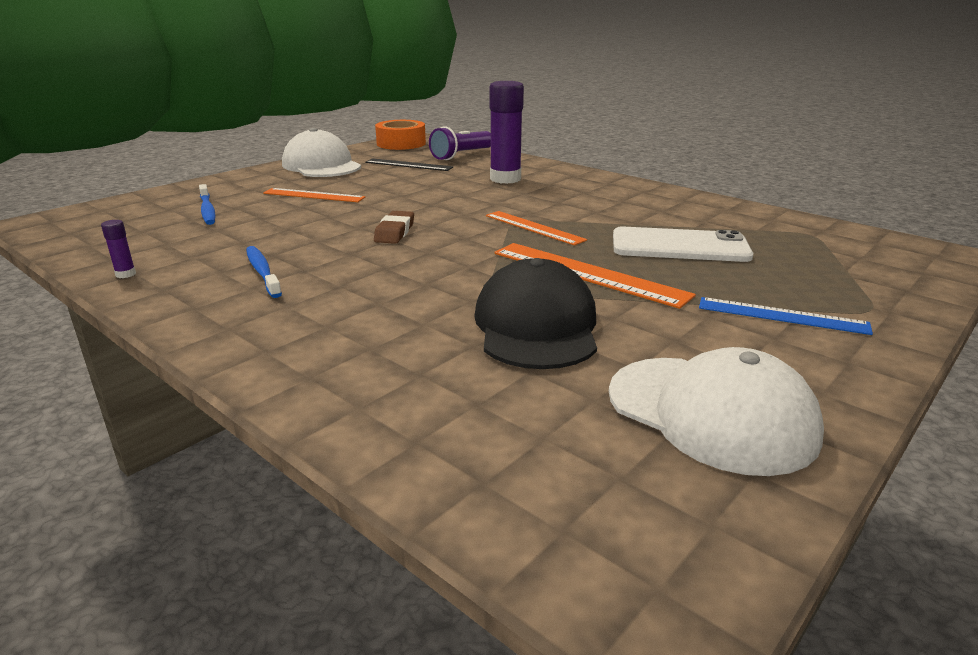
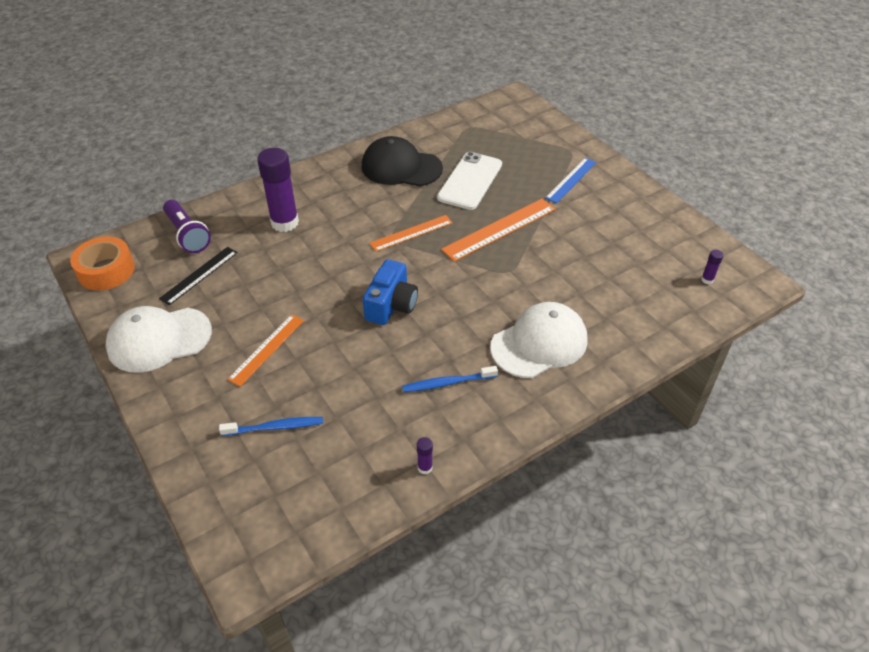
camera: 75 degrees left, 20 degrees up
brown eraser [374,211,414,244] -> blue camera [363,259,418,325]
black cap [474,258,597,369] -> black cap moved to [361,136,443,186]
white cap [609,347,824,476] -> white cap moved to [490,302,587,378]
none -> purple glue stick [701,250,724,284]

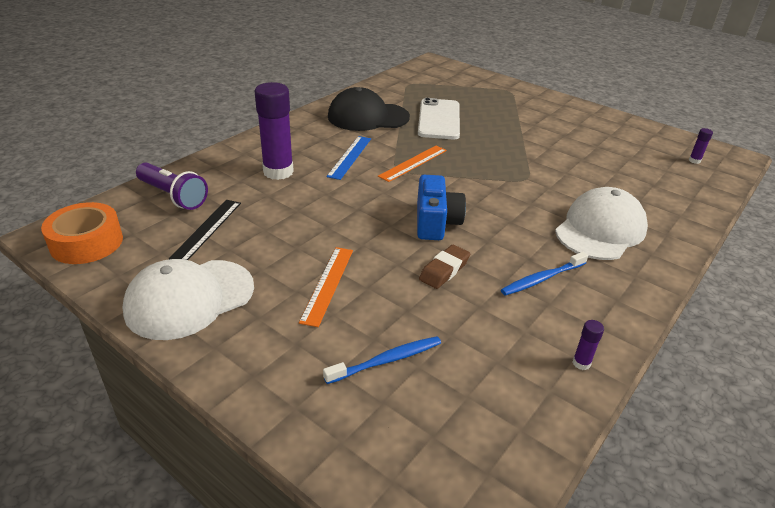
camera: 20 degrees left, 10 degrees down
orange ruler [441,199,556,262] -> none
blue ruler [545,158,596,203] -> blue ruler moved to [326,136,371,180]
none -> brown eraser [419,245,470,289]

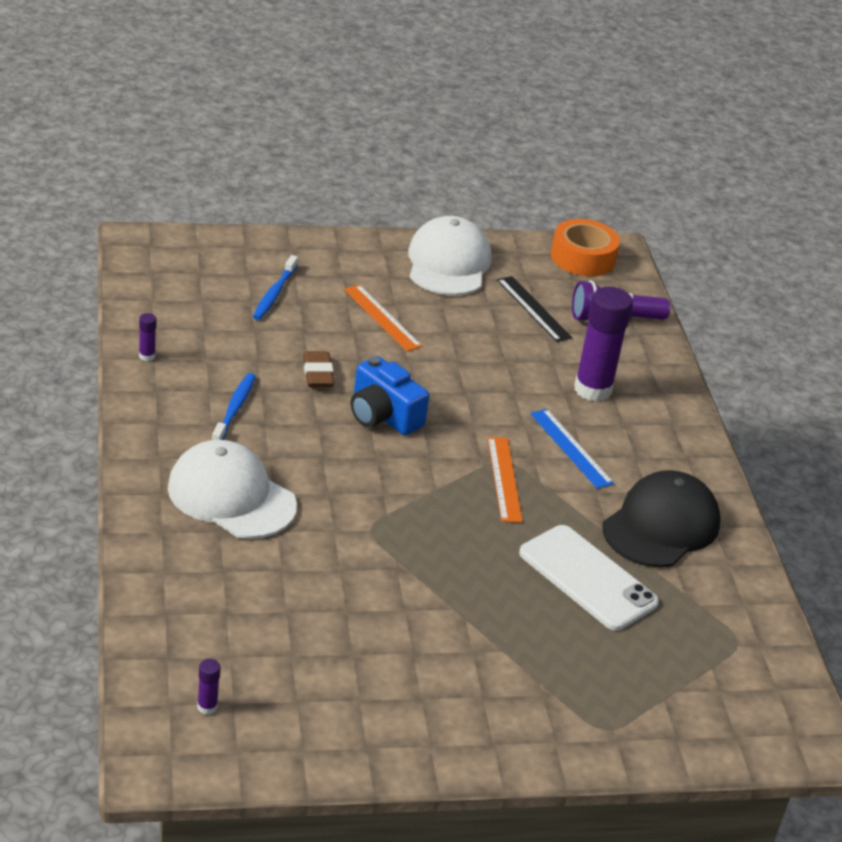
camera: 130 degrees right, 0 degrees up
white cap [555,187,648,260] -> white cap turned 135 degrees clockwise [168,440,297,539]

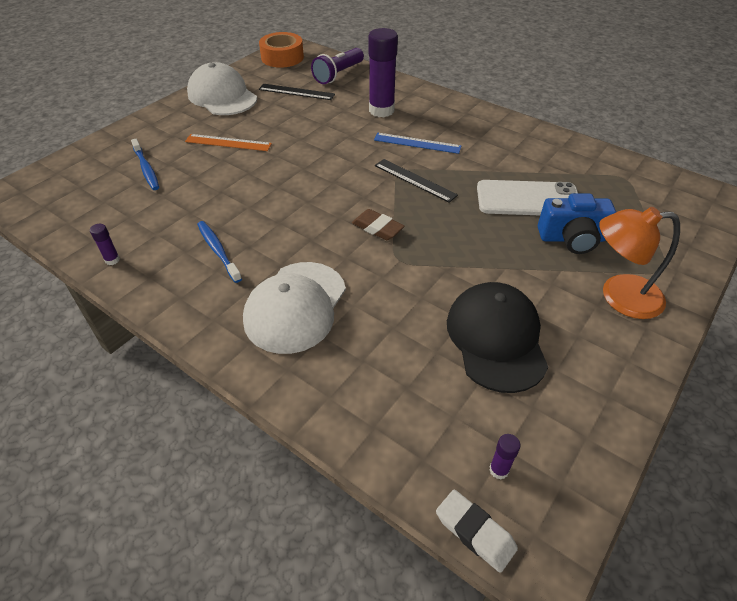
camera: 40 degrees left, 10 degrees up
white cap [168,440,297,539] -> white cap turned 60 degrees counterclockwise [243,262,346,354]
brown eraser [303,351,334,387] -> brown eraser moved to [352,209,405,240]
blue camera [351,356,429,435] -> blue camera moved to [538,193,616,254]
orange ruler [488,437,523,523] -> black ruler [375,159,458,203]
black cap [603,470,721,567] -> black cap moved to [447,282,548,393]
none -> white eraser [436,490,518,573]
none -> orange lamp [599,207,680,319]

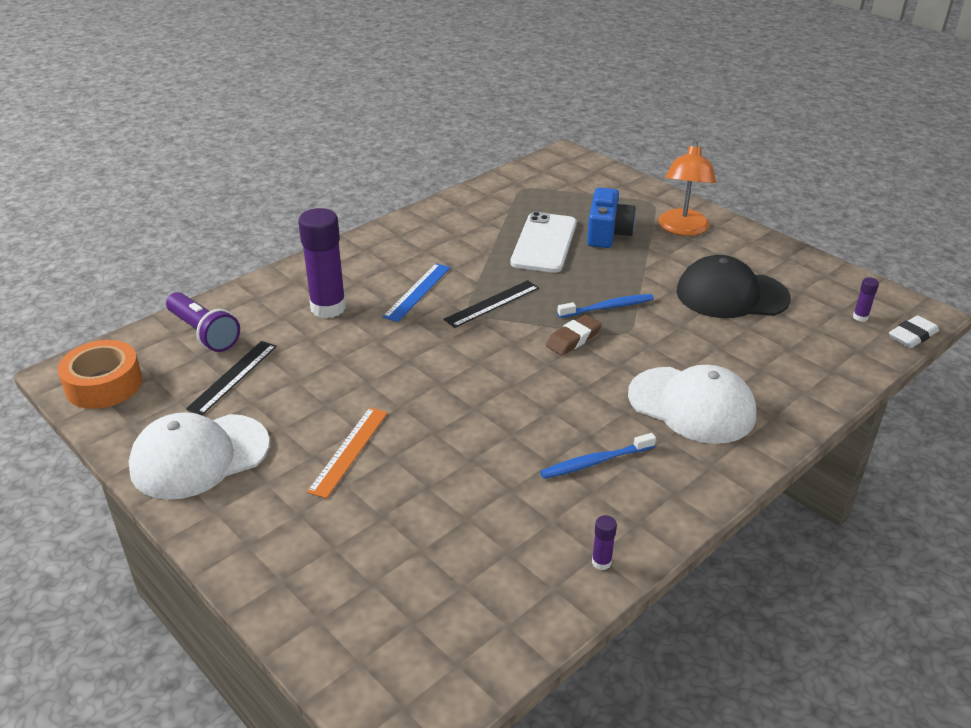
camera: 80 degrees left, 10 degrees down
blue toothbrush [131,139,159,190] -> blue toothbrush moved to [557,294,654,318]

